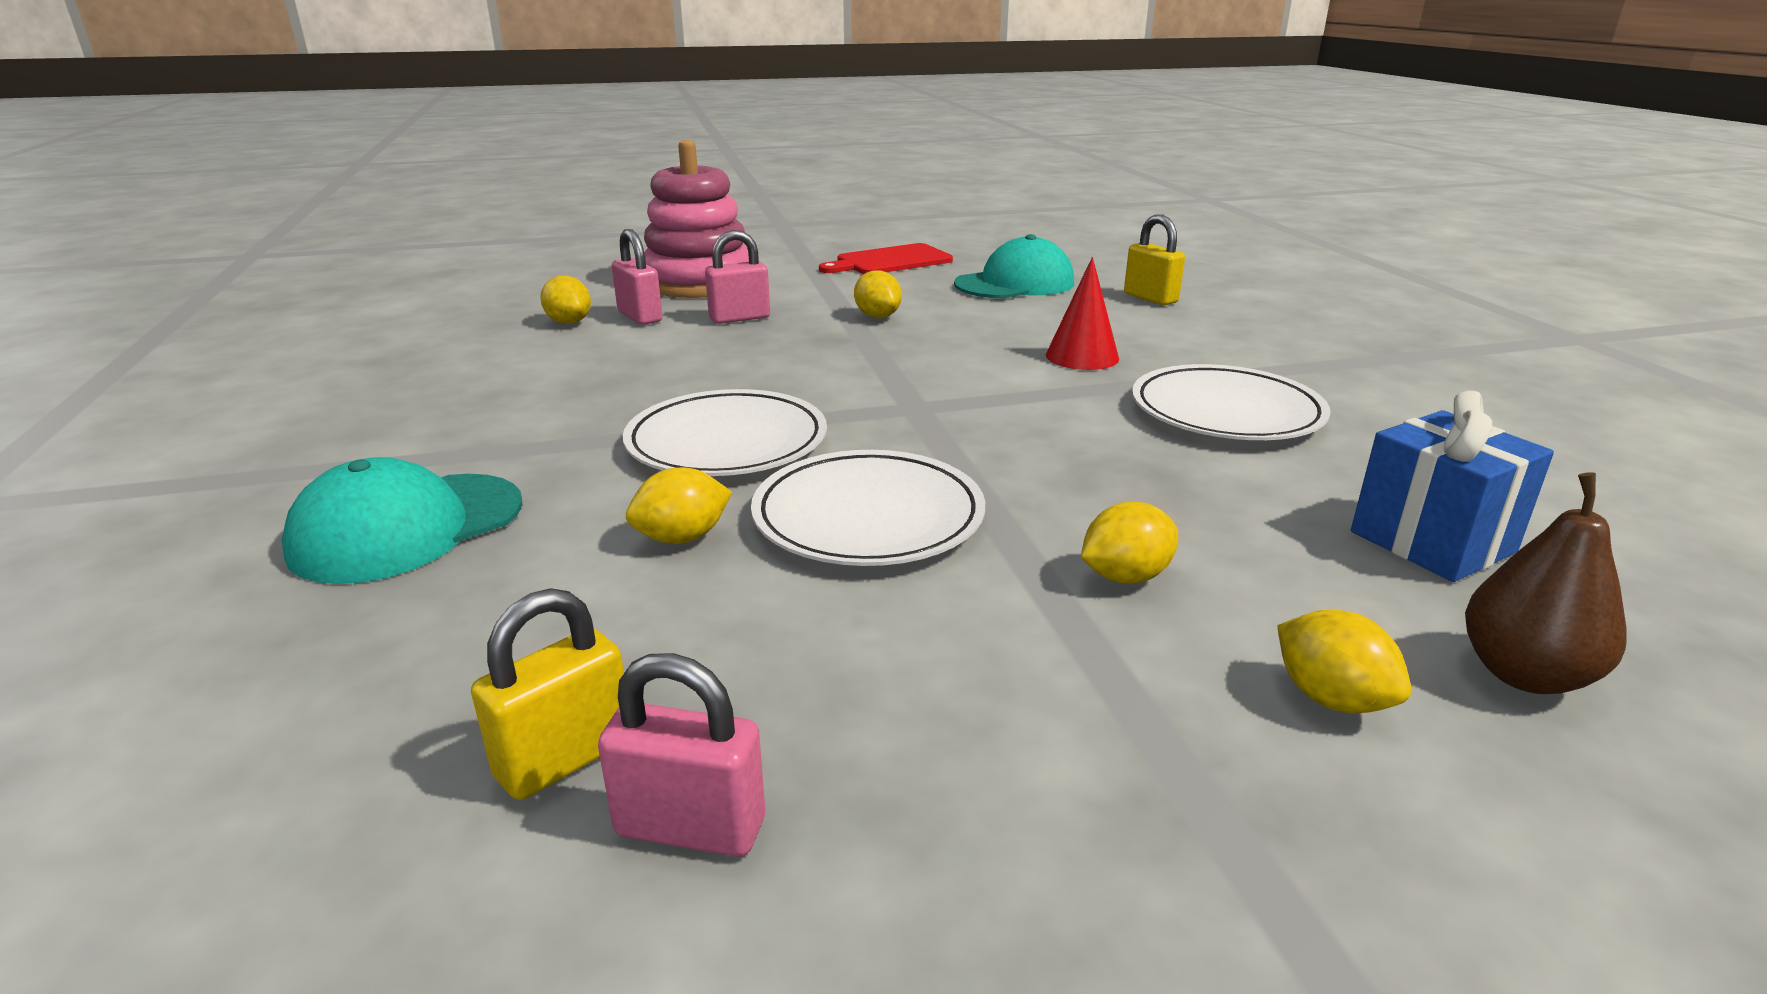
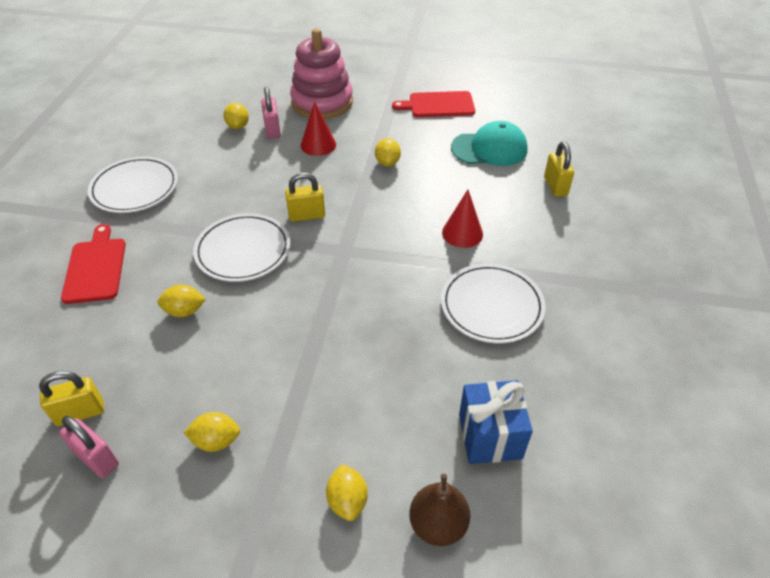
camera: 25 degrees right, 20 degrees up
turquoise cap [282,457,523,584] -> red cutting board [61,224,126,304]
pink padlock [705,230,770,324] -> red cone [301,102,336,156]
white plate [751,450,985,566] -> white plate moved to [88,156,178,213]
yellow lemon [1081,502,1178,584] -> yellow lemon moved to [184,412,240,452]
none -> yellow padlock [285,173,325,222]

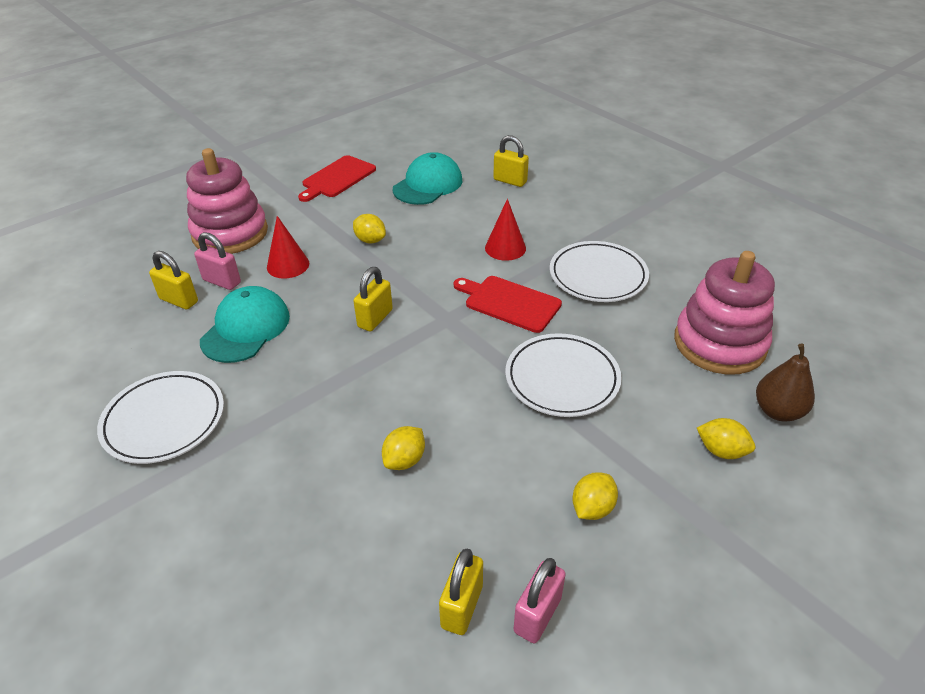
camera: 50 degrees left, 5 degrees down
pink padlock [59,416,119,478] -> pink padlock turned 45 degrees counterclockwise [514,558,566,643]
red cutting board [61,224,126,304] -> red cutting board moved to [454,276,562,333]
white plate [193,213,290,282] -> white plate moved to [505,333,622,417]
yellow lemon [223,103,249,129] -> yellow padlock [149,251,198,310]
blue gift [459,380,533,464] -> pink stacking toy [674,251,775,375]
none -> turquoise cap [200,286,290,363]

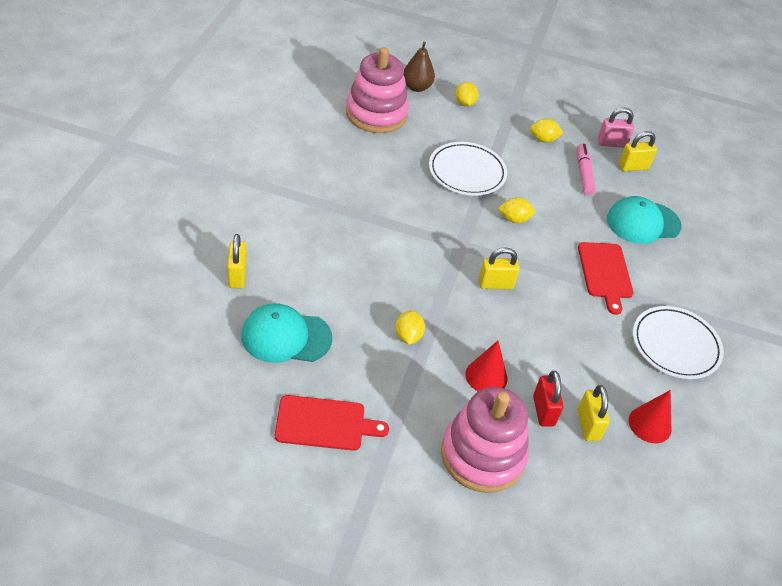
camera: 130 degrees left, 5 degrees up
pink padlock [194,232,241,290] -> red padlock [533,371,563,427]
turquoise cap [200,286,290,363] -> turquoise cap moved to [607,196,681,244]
yellow lemon [382,426,425,470] -> yellow lemon moved to [498,197,535,223]
red cutting board [454,276,562,333] -> red cutting board moved to [578,242,634,315]
red cone [485,199,526,261] -> red cone moved to [629,390,671,443]
white plate [550,241,649,302] -> none
none -> pink marker [577,144,596,195]

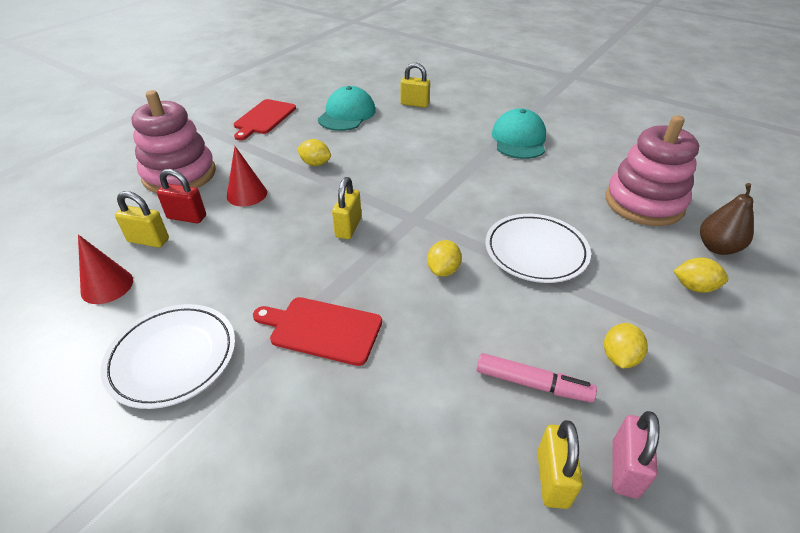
camera: 115 degrees right, 5 degrees down
turquoise cap [607,196,681,244] -> turquoise cap moved to [492,108,546,159]

